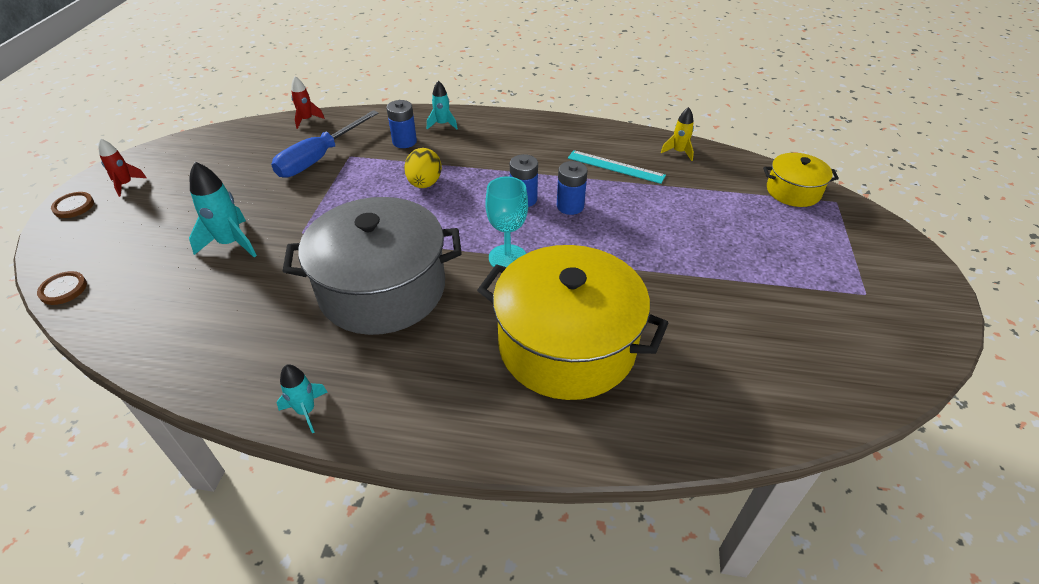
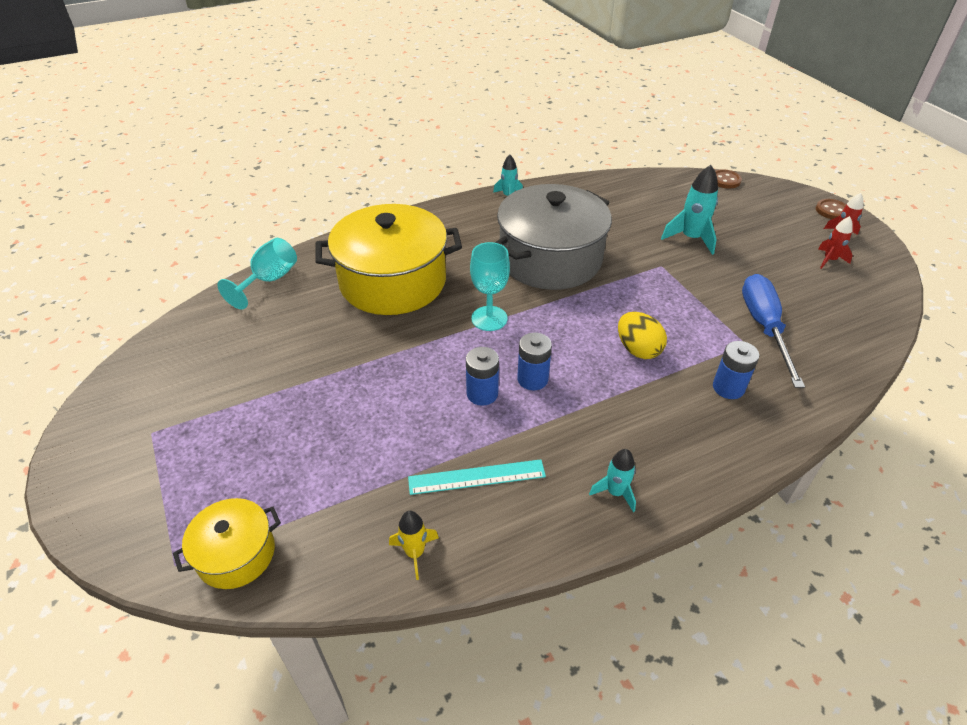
camera: 145 degrees right, 0 degrees up
red rocket [291,76,325,129] -> red rocket moved to [818,216,853,269]
turquoise rocket [427,80,458,129] -> turquoise rocket moved to [589,449,636,512]
none -> turquoise goblet [217,238,297,310]

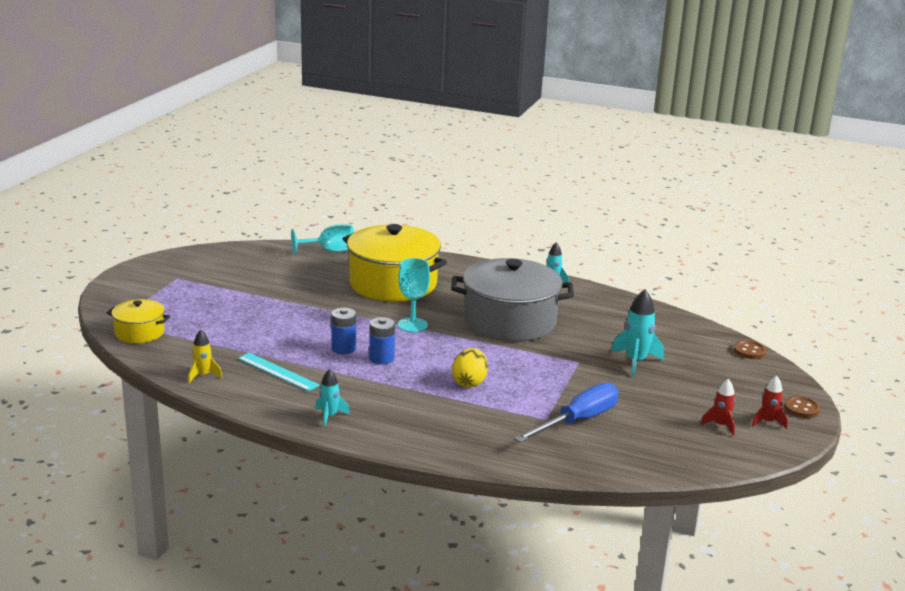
camera: 45 degrees right, 20 degrees down
blue battery [713,341,759,399] -> none

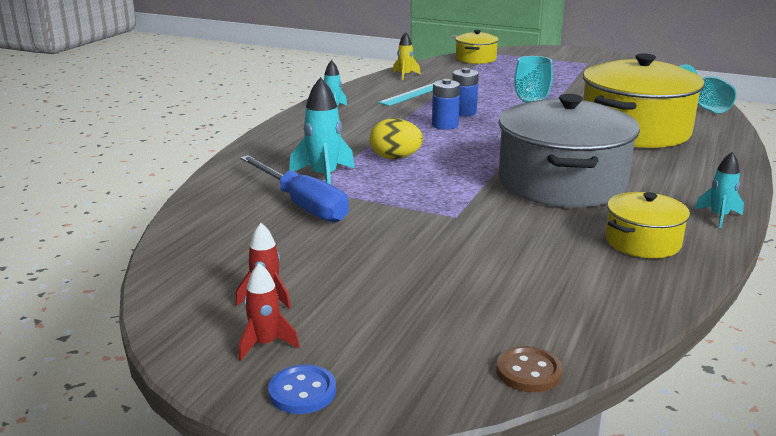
camera: 95 degrees right, 0 degrees up
turquoise rocket [611,289,664,377] -> turquoise rocket moved to [289,77,354,185]
brown button [784,396,820,418] -> blue button [268,364,336,414]
none -> yellow pot [606,192,690,258]

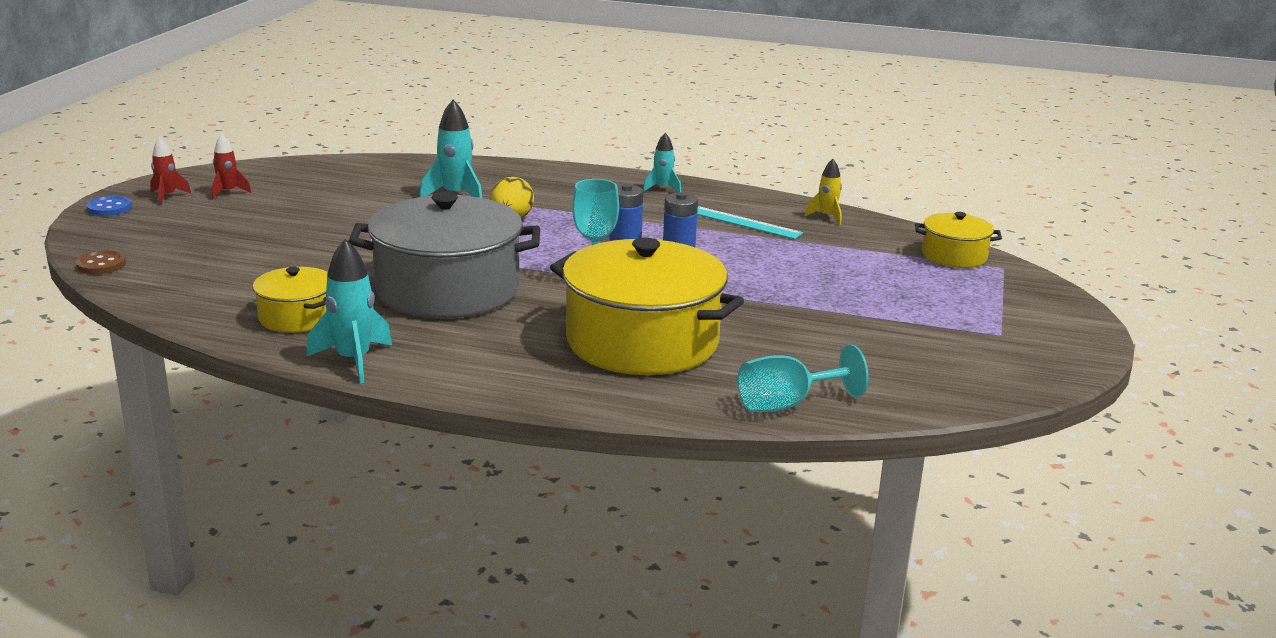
camera: 80 degrees right, 0 degrees up
blue screwdriver [240,155,349,223] -> none
turquoise rocket [695,152,744,228] -> turquoise rocket [306,239,392,383], size x1.64

